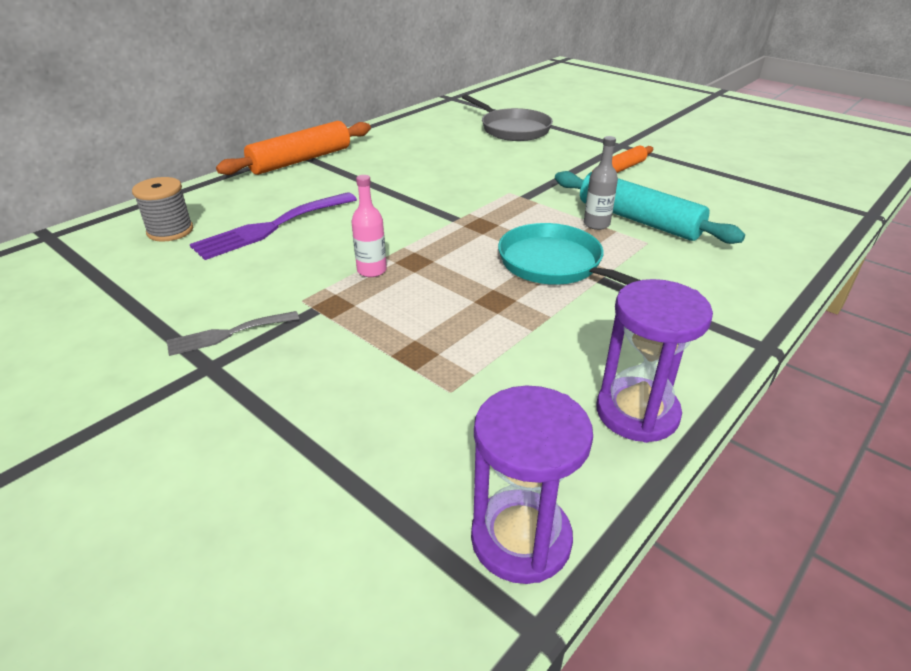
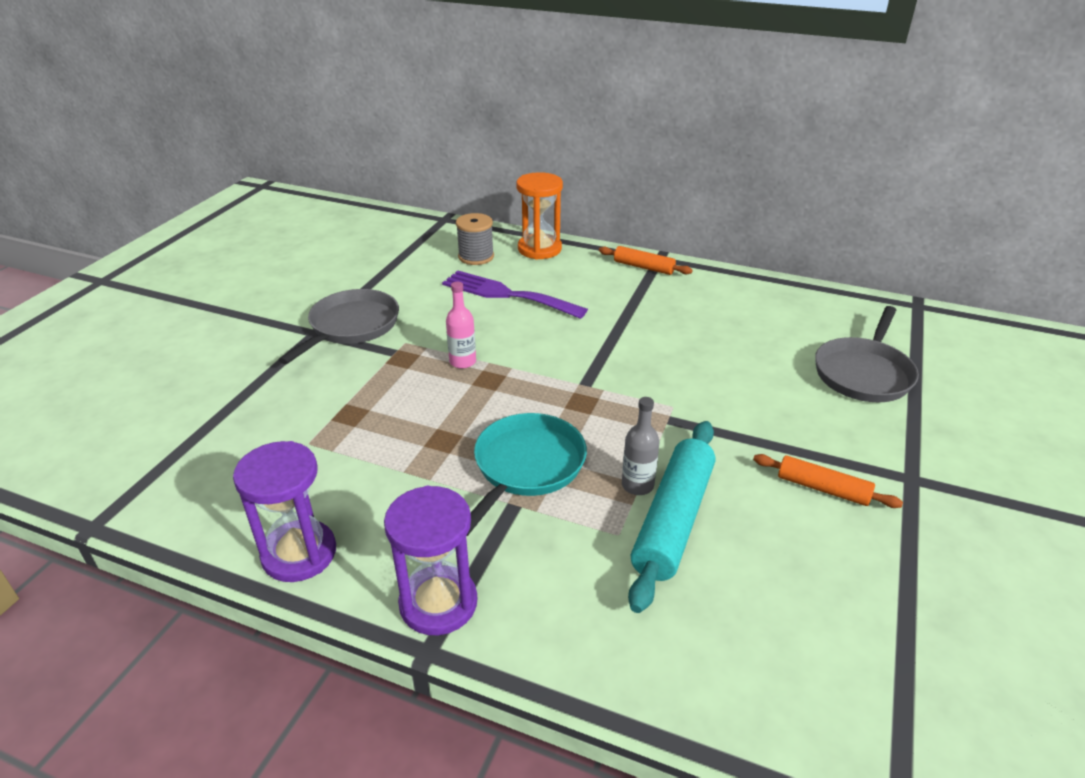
camera: 70 degrees right, 0 degrees up
grey fork [167,311,299,356] -> grey pan [279,289,399,364]
orange rolling pin [216,121,371,175] -> orange rolling pin [599,246,693,275], size x0.57
purple hourglass [471,385,593,584] -> purple hourglass moved to [384,486,477,635]
none -> orange hourglass [516,172,563,260]

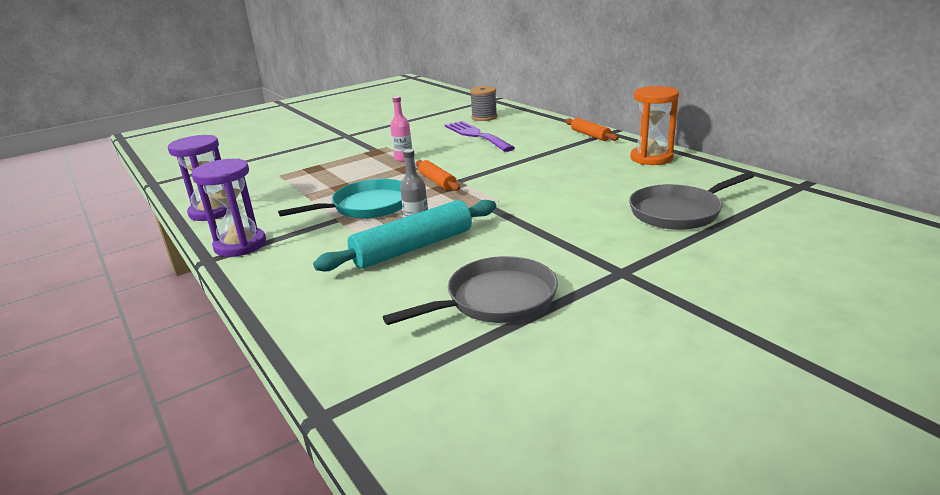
camera: 35 degrees right, 10 degrees down
grey pan [279,289,399,364] -> grey pan moved to [383,256,558,325]
orange hourglass [516,172,563,260] -> orange hourglass moved to [630,86,679,165]
orange rolling pin [753,454,903,508] -> orange rolling pin moved to [416,160,460,191]

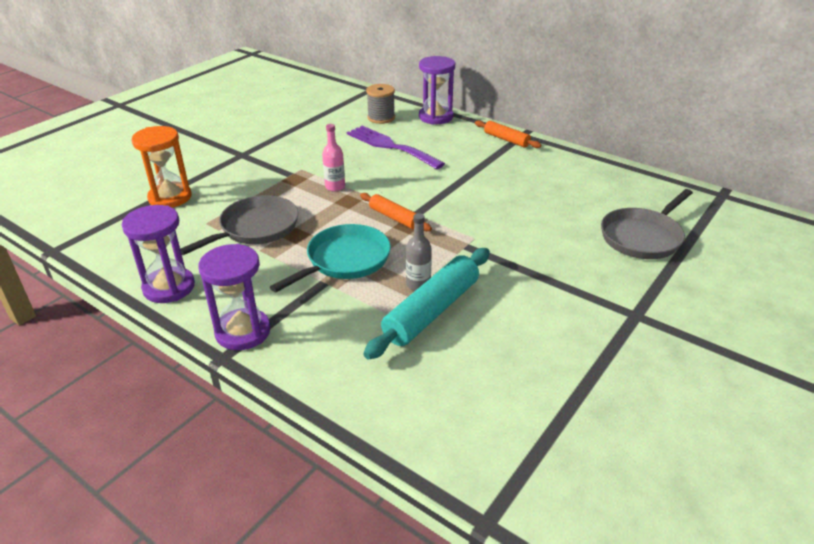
camera: 20 degrees left, 10 degrees up
grey pan [383,256,558,325] -> grey pan moved to [180,195,299,255]
orange hourglass [630,86,679,165] -> orange hourglass moved to [131,126,192,208]
none -> purple hourglass [419,56,455,125]

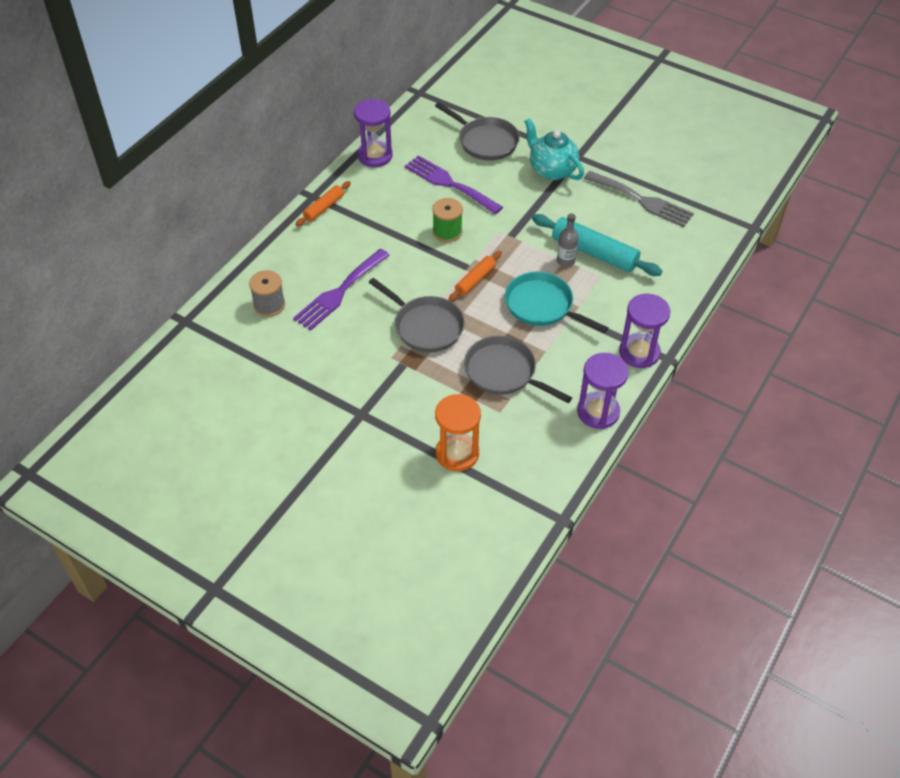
camera: 95 degrees left, 15 degrees up
pink bottle [322,124,345,191] -> grey pan [368,278,465,352]
purple hourglass [419,56,455,125] -> purple hourglass moved to [354,99,393,167]
none -> purple fork [405,155,503,214]
none -> green spool [432,198,463,242]
none -> turquoise teapot [524,118,584,180]
none -> grey fork [584,171,694,227]

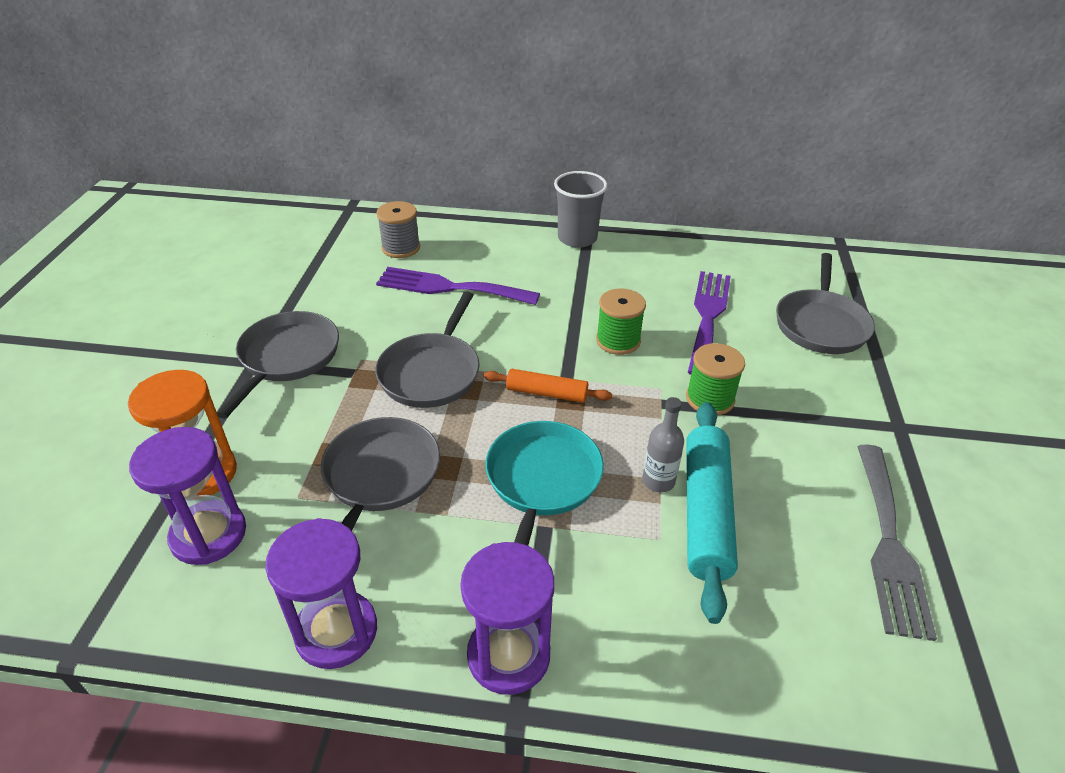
camera: 65 degrees right, 10 degrees down
orange rolling pin [296,181,351,226] -> grey cup [554,171,608,248]
purple hourglass [354,99,393,167] -> purple hourglass moved to [129,427,246,565]
turquoise teapot [524,118,584,180] -> none
none -> grey pan [217,311,339,419]
none -> green spool [686,343,745,415]

